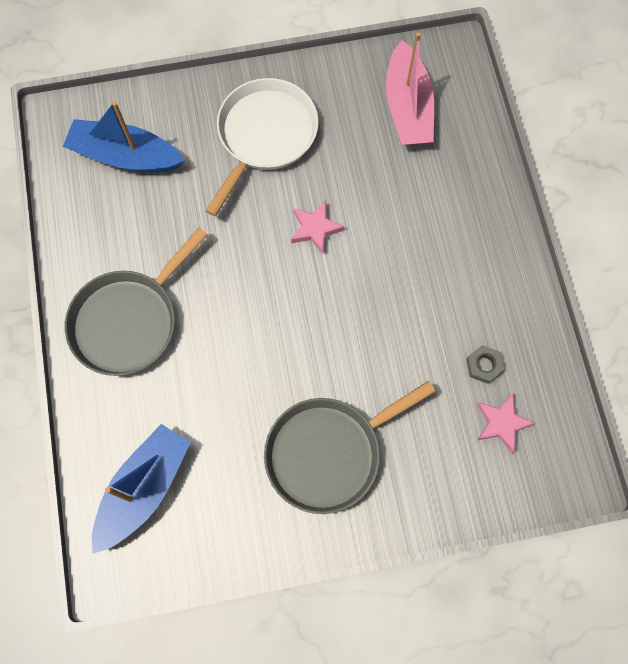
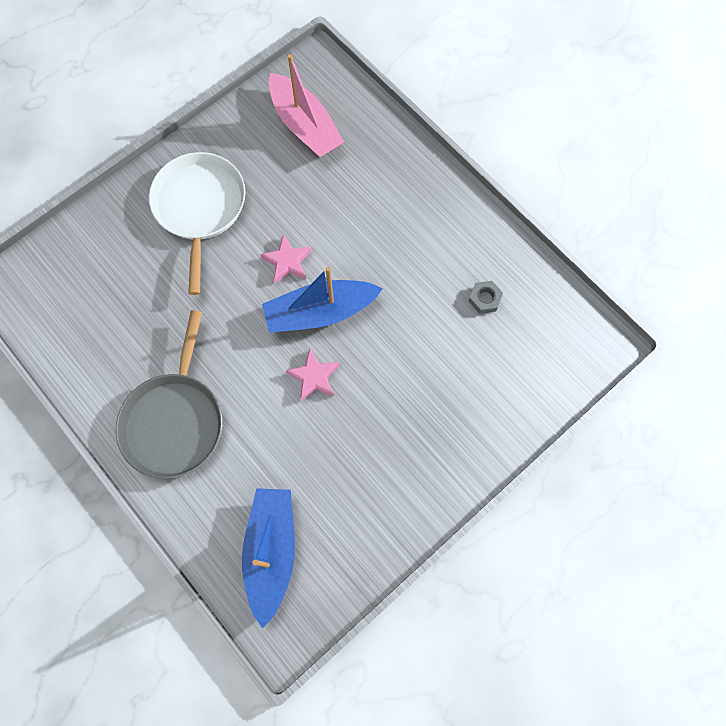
camera: 30 degrees left, 0 degrees up
blue boat [63,101,185,172] -> blue boat moved to [262,267,383,333]
grey pan [264,381,436,514] -> none
pink star [476,393,535,453] -> pink star moved to [286,348,339,401]

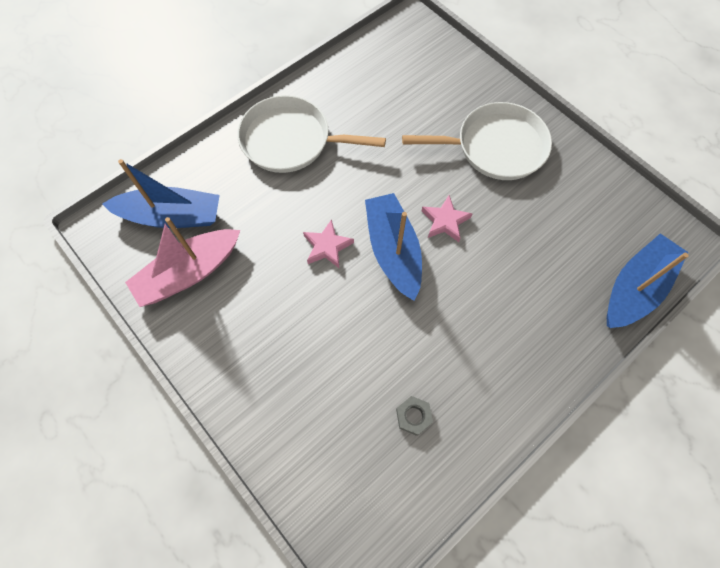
camera: 90 degrees right, 5 degrees down
grey pan [116,310,223,479] -> white pan [237,95,386,173]
pink boat [269,54,344,157] -> pink boat moved to [125,217,241,307]
none -> blue boat [607,233,689,328]

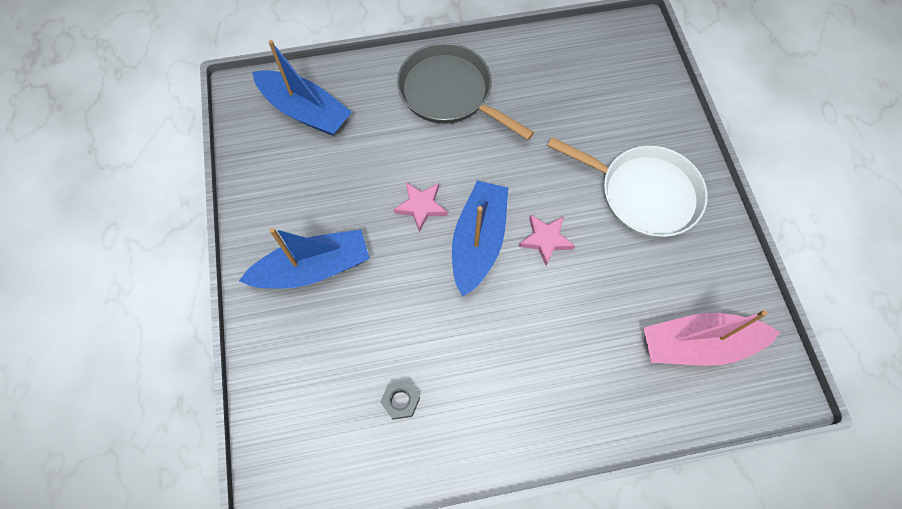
camera: 30 degrees right, 0 degrees up
pink boat [125,217,241,307] -> pink boat moved to [644,310,780,366]
white pan [237,95,386,173] -> grey pan [397,43,534,140]
blue boat [607,233,689,328] -> blue boat moved to [239,228,370,289]

